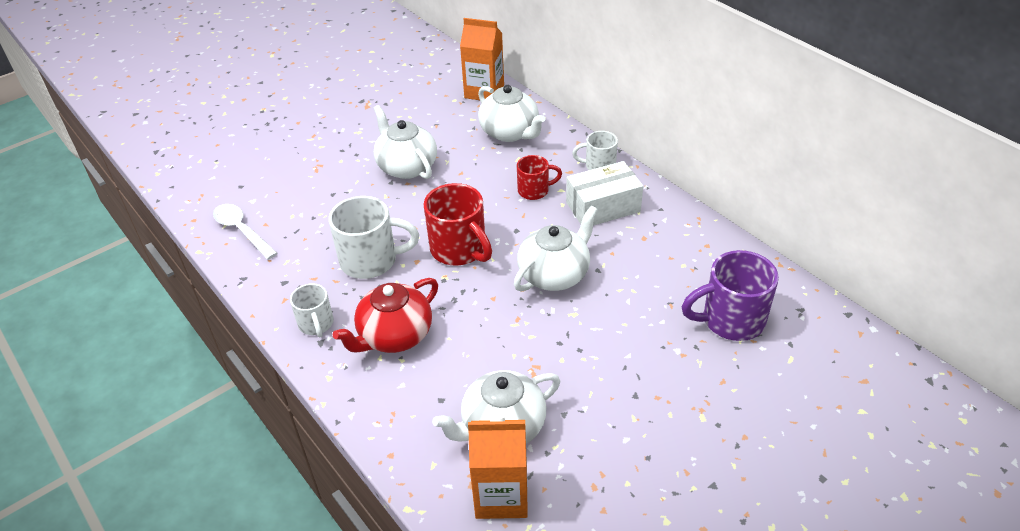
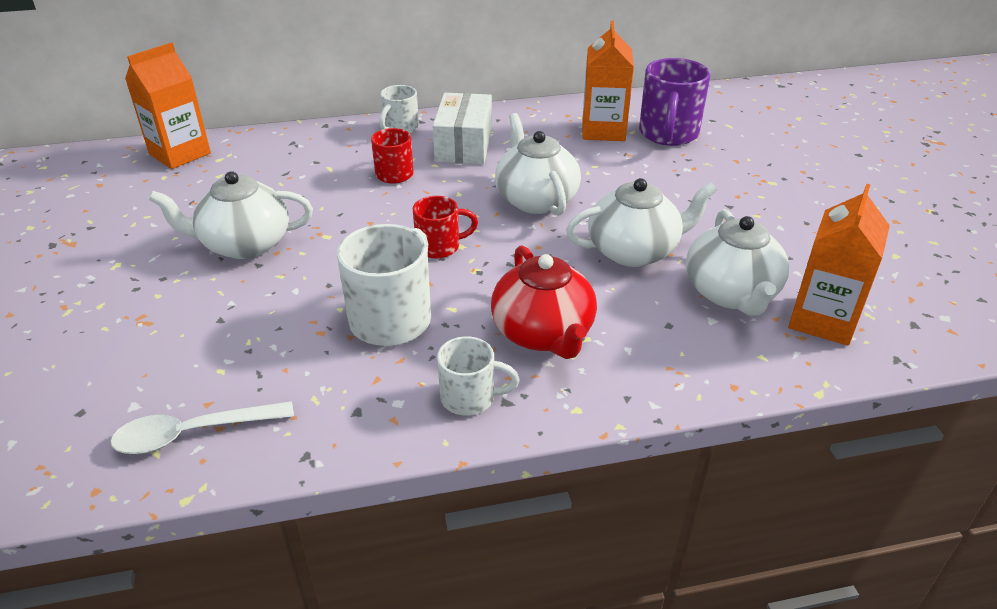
camera: 65 degrees left, 5 degrees down
red mug [424,183,492,266] -> red mug [413,196,478,259], size x0.59
white teapot [478,85,545,142] -> white teapot moved to [566,178,717,267]
none -> orange carton [583,21,634,141]

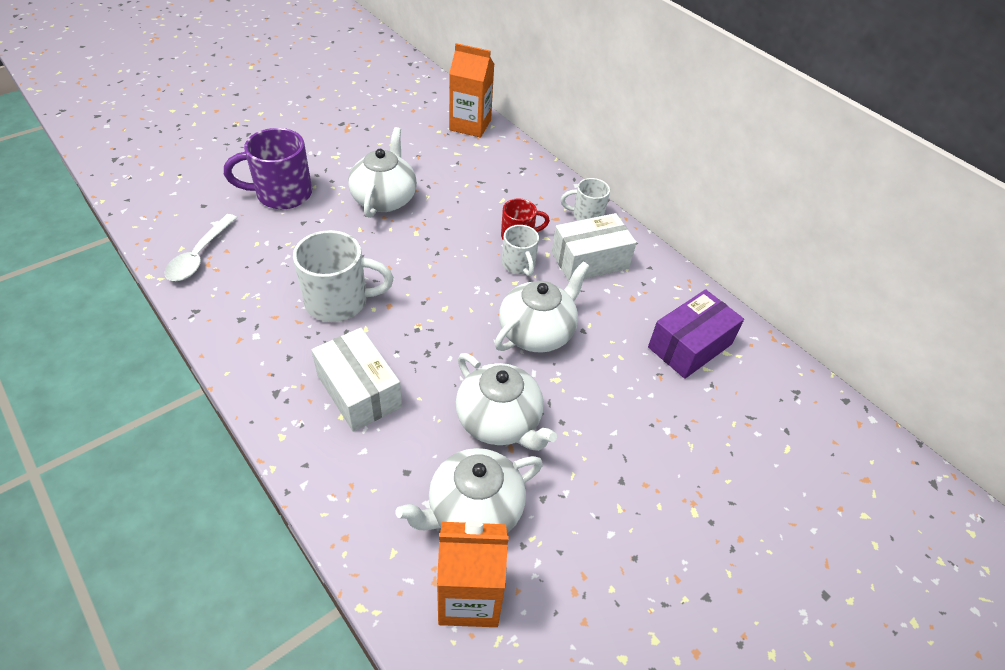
camera: 60 degrees right, 10 degrees up
white spoon [110,401,294,454] -> white spoon turned 120 degrees counterclockwise [165,214,237,281]
white teapot [149,171,313,259] -> white teapot turned 45 degrees clockwise [348,127,417,218]
red mug [413,196,478,259] -> none
white mug [437,336,520,416] -> white mug moved to [502,225,539,276]
red teapot [491,245,597,359] -> white box [311,328,402,432]
orange carton [583,21,634,141] -> purple box [648,289,744,379]
purple mug [639,58,711,146] -> purple mug moved to [224,128,312,209]

